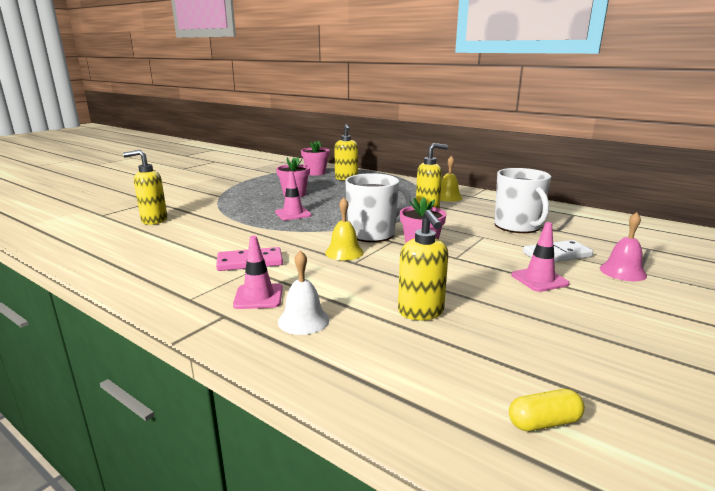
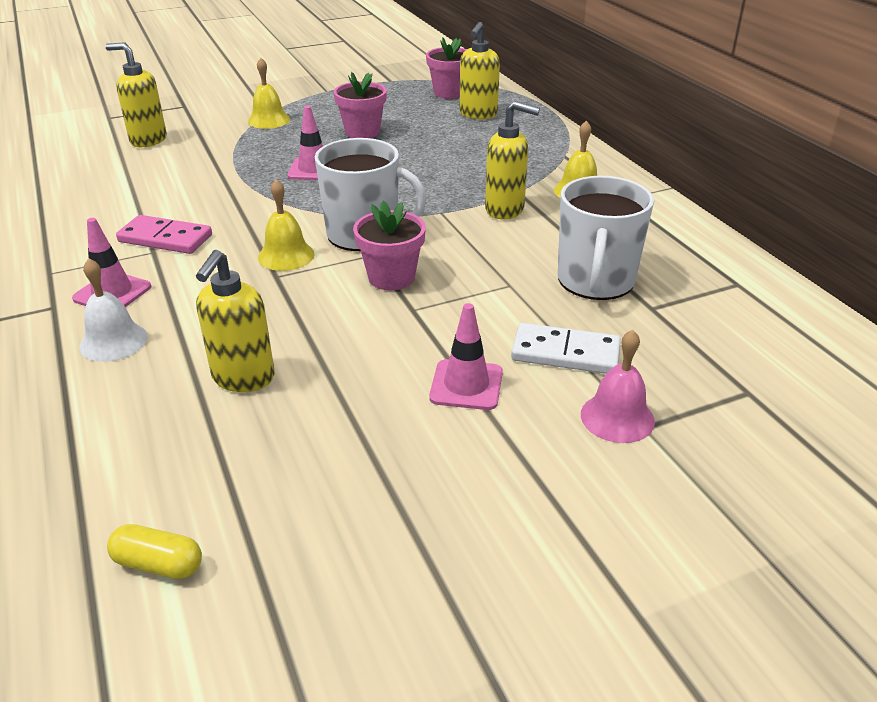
camera: 30 degrees right, 15 degrees up
none -> yellow bell [248,58,290,129]

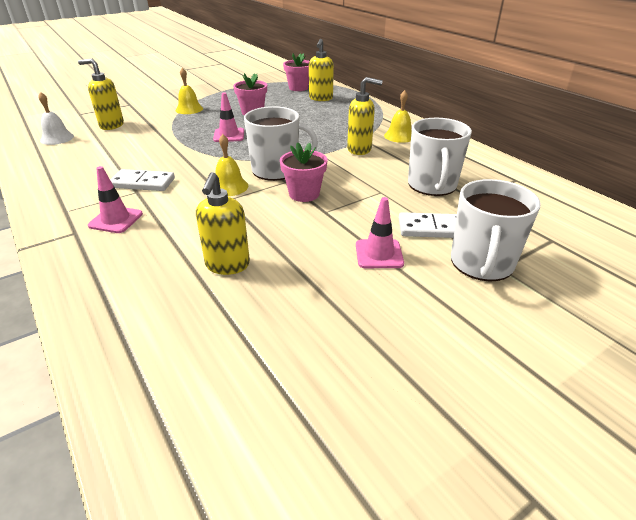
camera: 10 degrees left, 0 degrees up
white bell [80,258,148,362] -> white bell moved to [38,92,74,145]
yellow capsule [107,524,202,579] -> none
pink domino [116,215,212,254] -> white domino [110,169,175,191]
pink bell [581,330,655,443] -> white mug [451,179,541,281]

